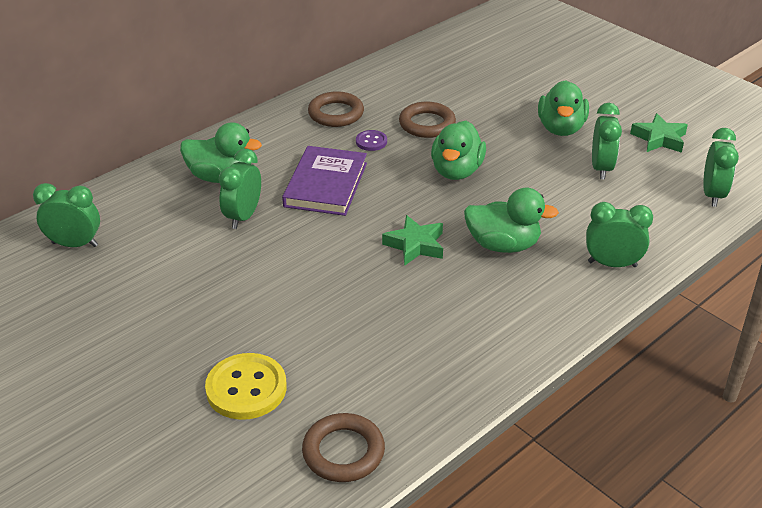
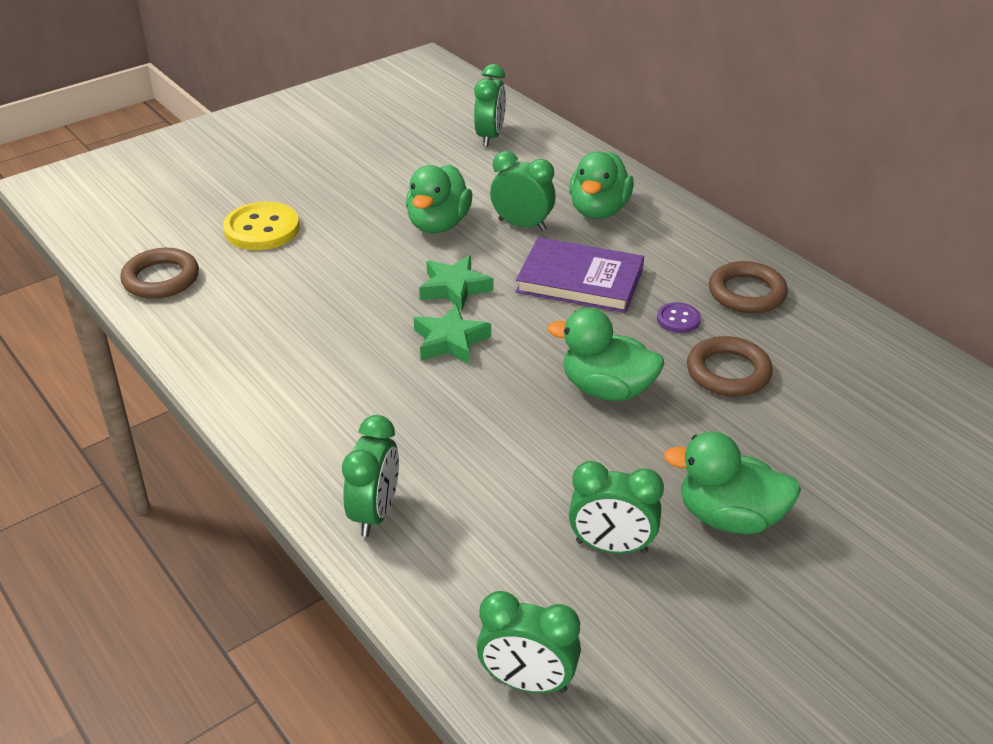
camera: 95 degrees right, 0 degrees up
green duck [464,188,559,253] -> green duck moved to [406,165,472,233]
green star [630,113,688,153] -> green star moved to [419,255,493,311]

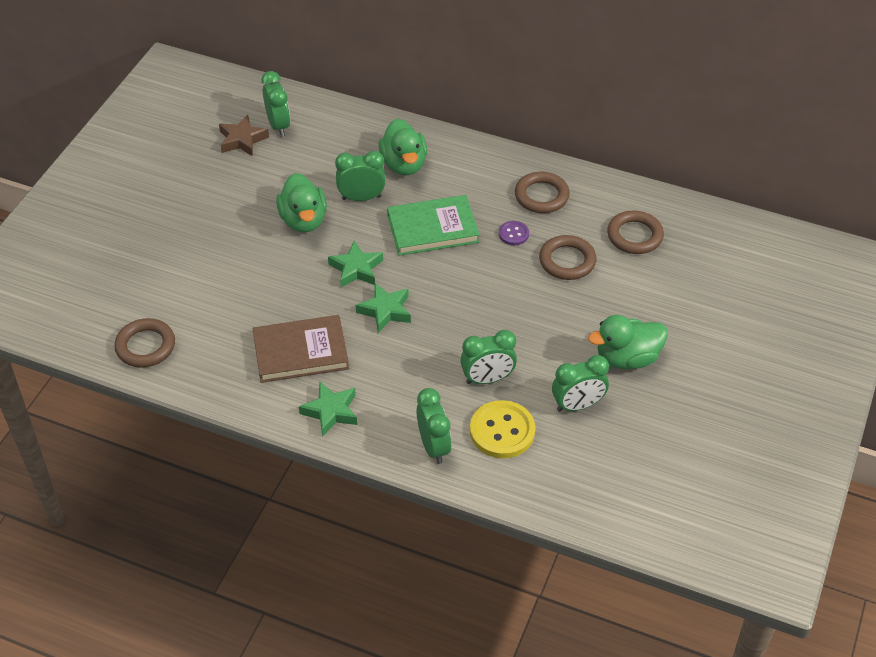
camera: 30 degrees left, 10 degrees up
yellow button [223,202,300,250] -> yellow button moved to [470,400,535,458]
green clock [477,591,581,693] -> green clock moved to [460,330,517,384]
purple book [516,237,644,313] -> green book [387,195,479,256]
green duck [548,308,664,401] -> none
none -> brown star [219,115,269,156]
none -> brown book [253,315,349,383]
none -> green star [299,382,358,437]
none -> brown ring [607,211,664,254]

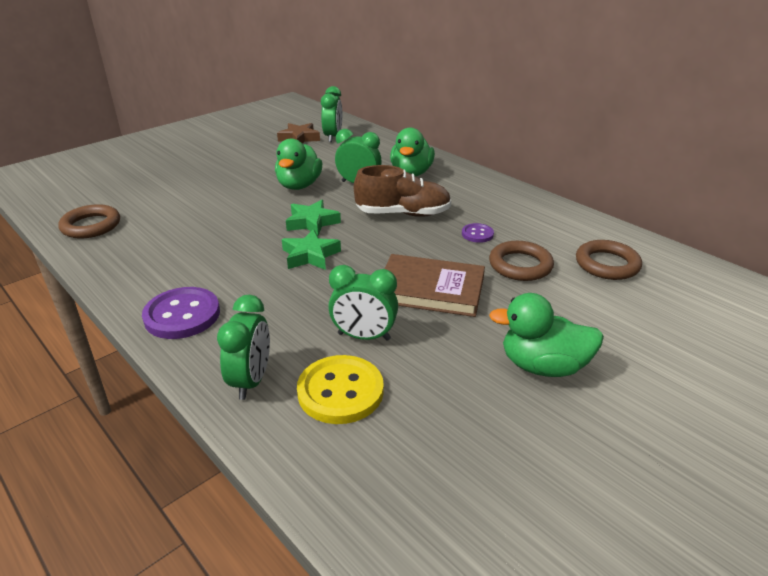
camera: 25 degrees right, 15 degrees down
brown book [253,315,349,383] -> brown book moved to [385,254,485,317]
green star [299,382,358,437] -> purple button [142,287,220,339]
green book [387,195,479,256] -> brown shoe [354,165,451,217]
brown ring [515,172,570,213] -> none
green clock [552,355,609,412] -> none

